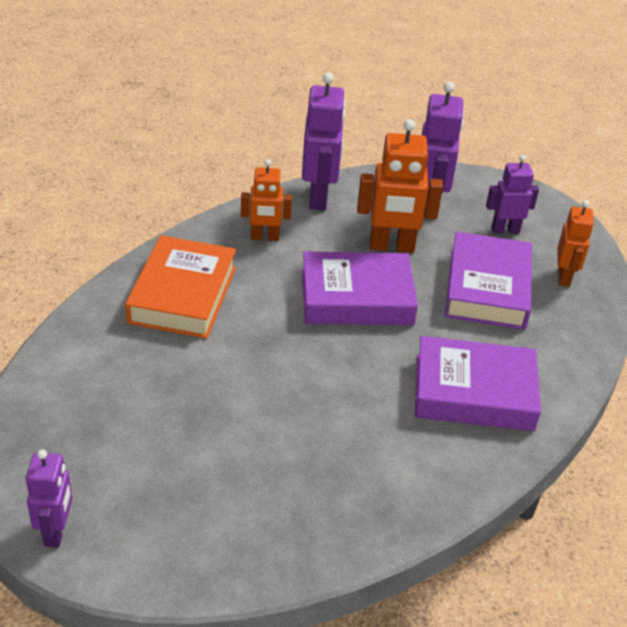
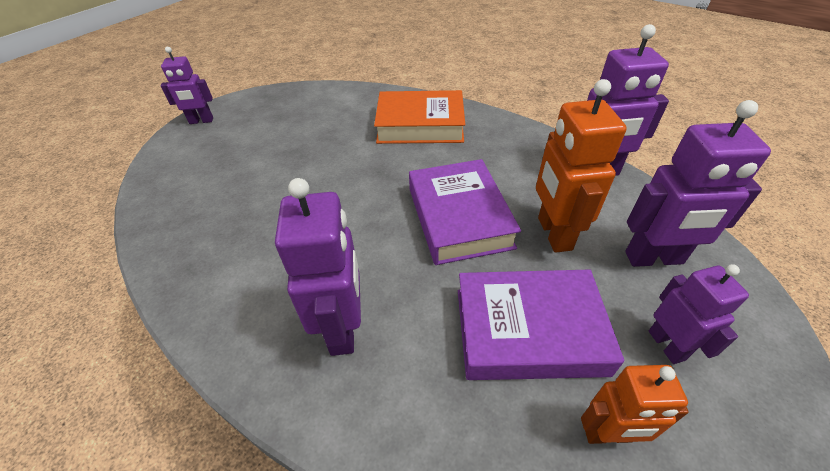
camera: 85 degrees right, 5 degrees up
orange robot [241,159,292,241] -> none
purple book [415,336,541,431] -> purple robot [275,178,361,356]

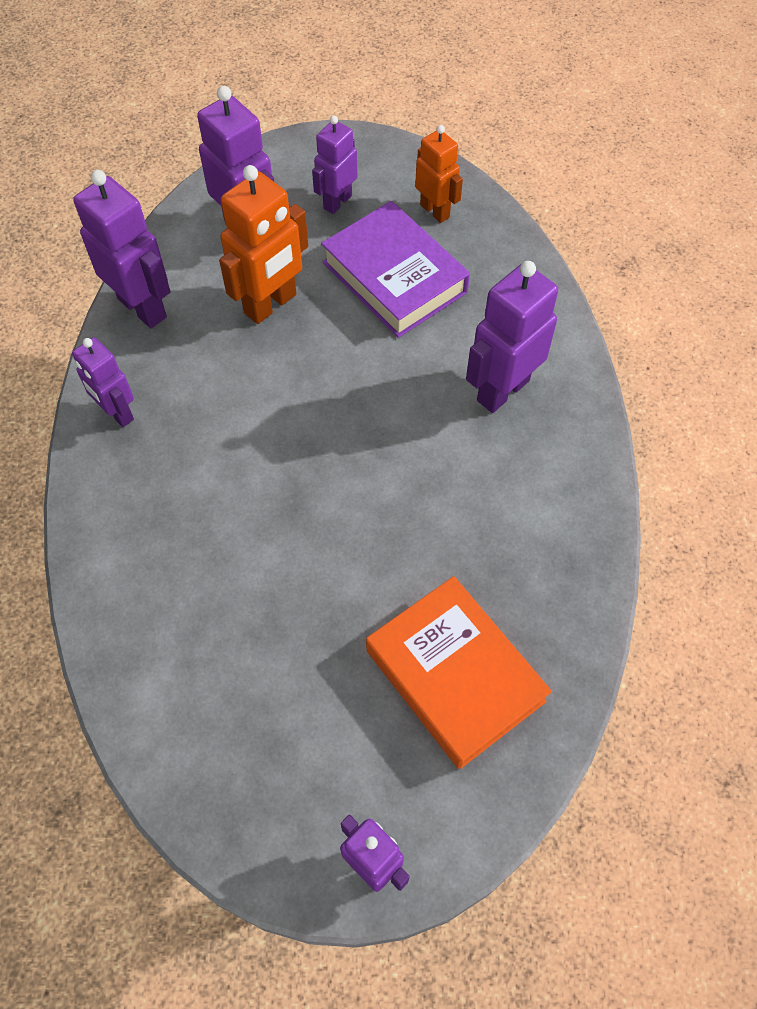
camera: 130 degrees left, 15 degrees up
orange book [374,90,465,144] -> orange book moved to [366,576,552,769]
purple book [409,159,521,265] -> none
none -> purple robot [72,337,134,427]

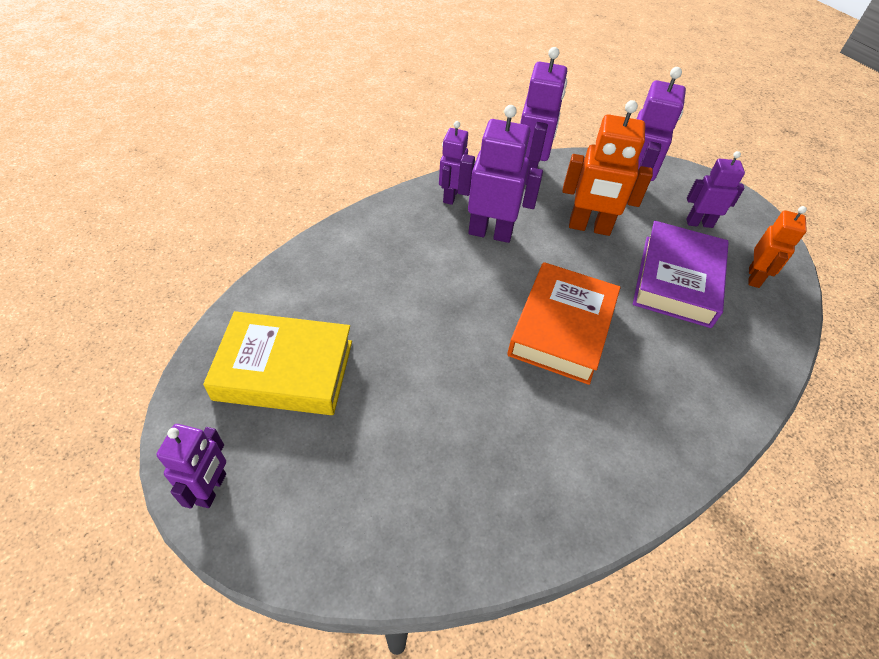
camera: 55 degrees right, 10 degrees down
orange book [366,576,552,769] -> orange book moved to [507,262,621,385]
purple robot [466,261,558,413] -> purple robot moved to [457,105,543,243]
none -> yellow book [203,311,352,415]

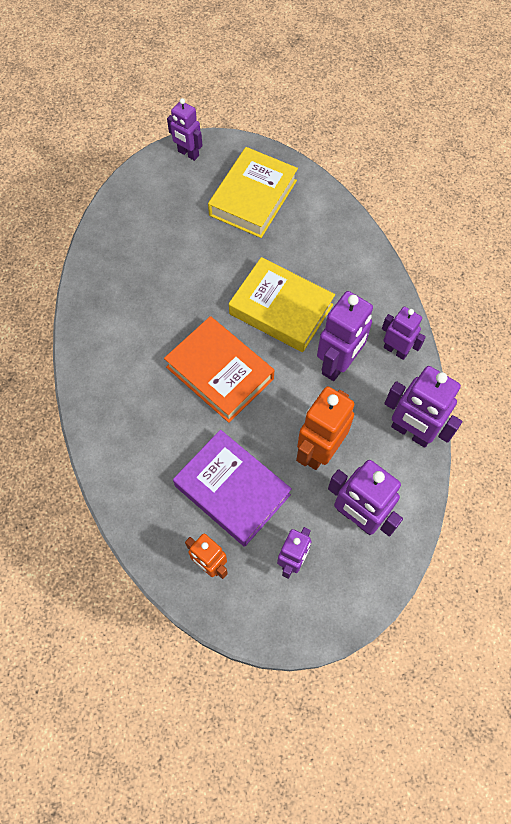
camera: 115 degrees right, 15 degrees up
none -> yellow book [229,257,335,352]

